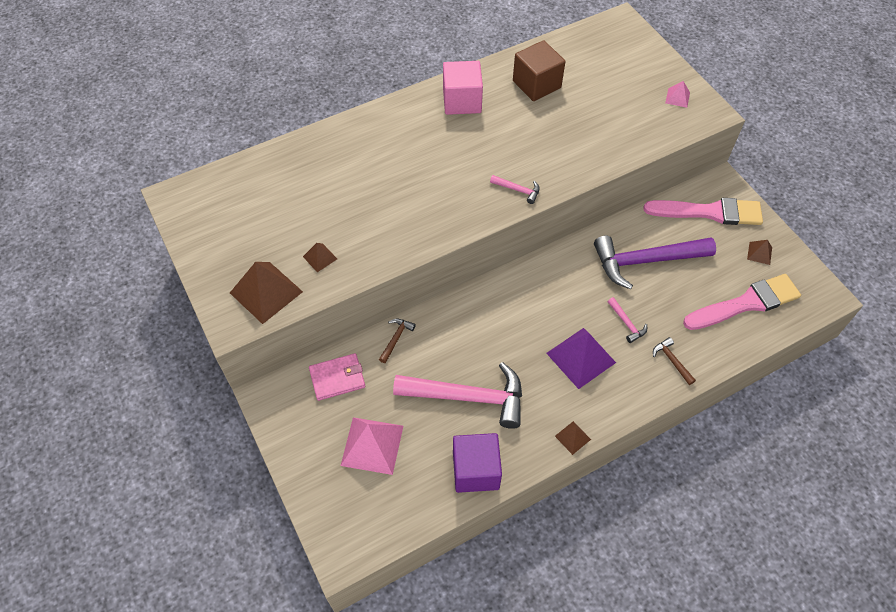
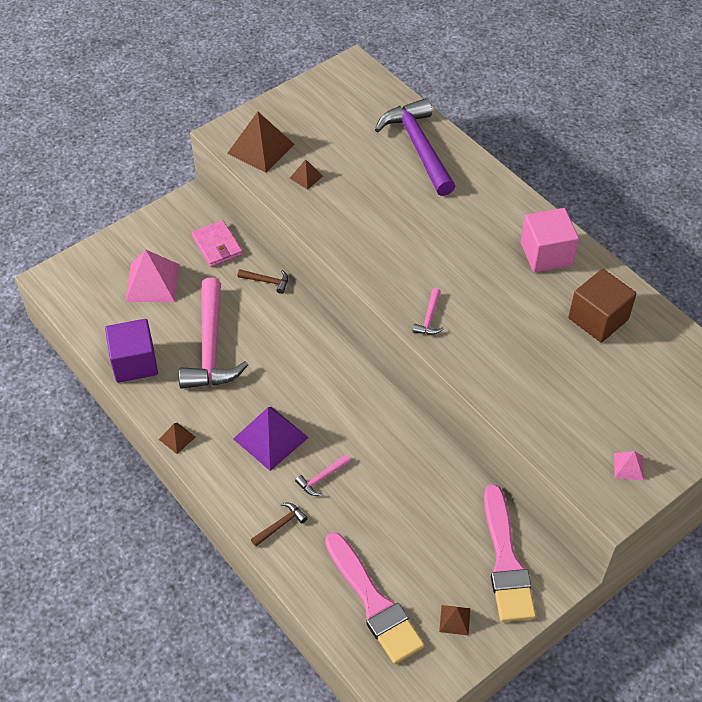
camera: 80 degrees right, 5 degrees down
purple hammer [594,236,716,289] -> purple hammer moved to [375,98,455,196]

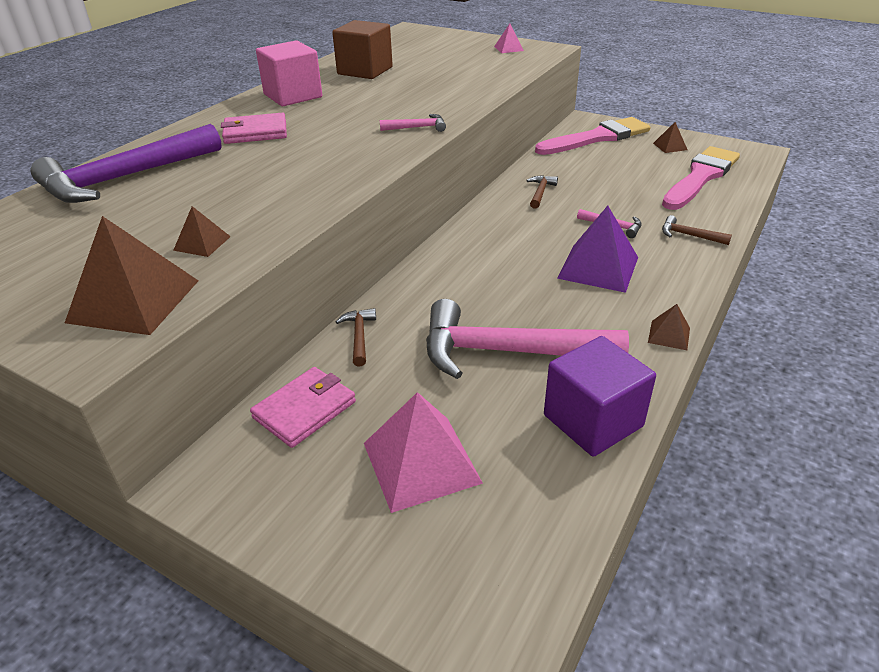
camera: 110 degrees left, 15 degrees down
pink hammer [179,278,248,389] -> pink hammer turned 150 degrees counterclockwise [426,299,629,379]
none -> pink wallet [221,113,287,144]
none -> brown hammer [526,175,558,209]

